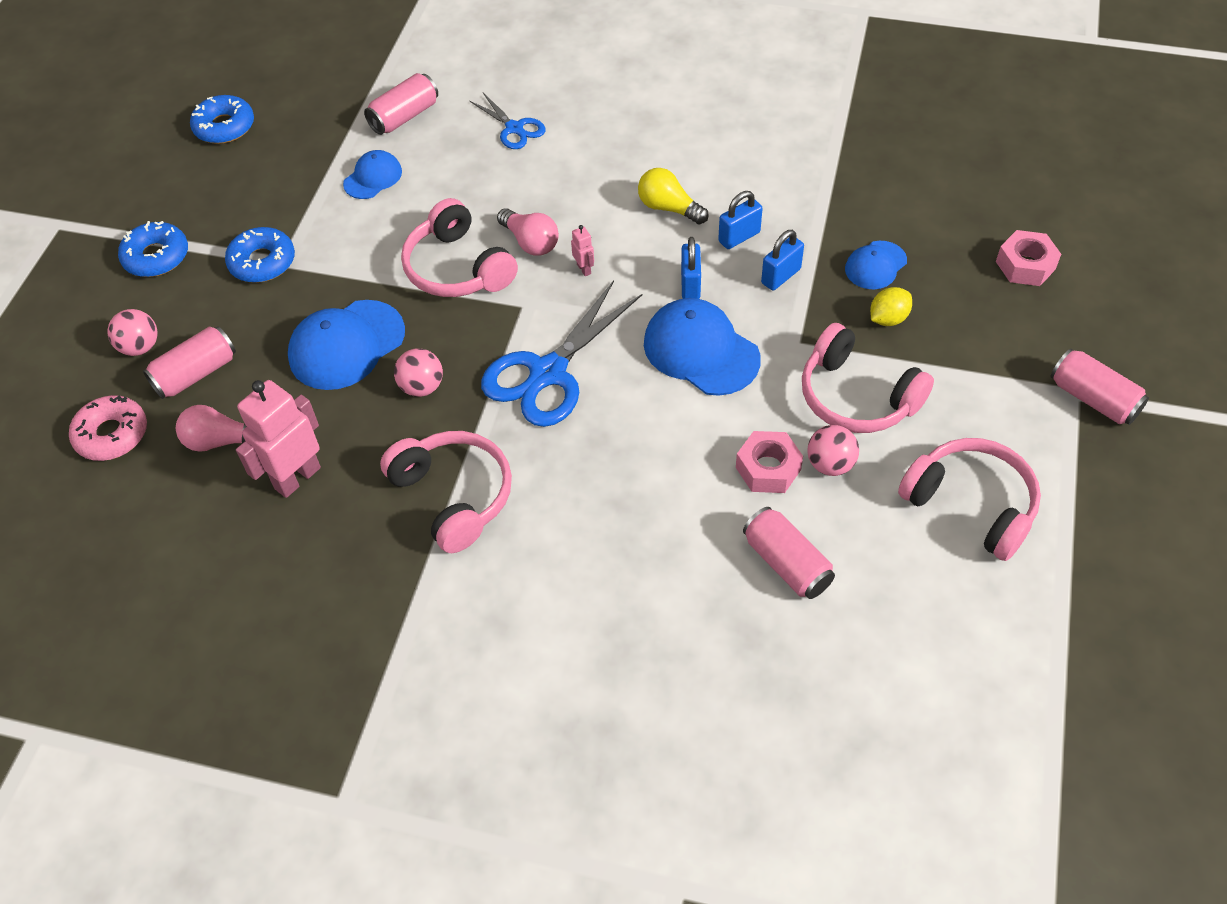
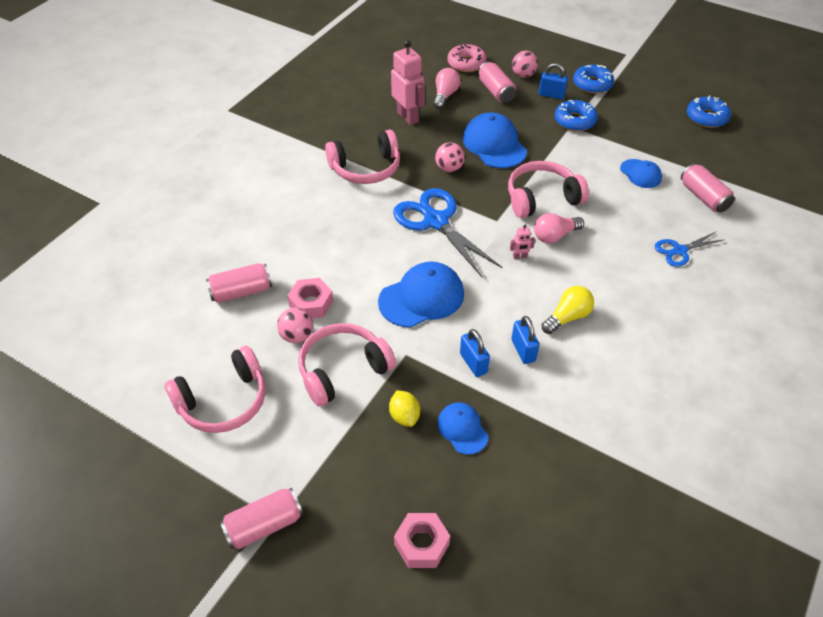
camera: 105 degrees right, 5 degrees down
blue padlock [681,237,701,299] -> blue padlock moved to [539,63,568,99]

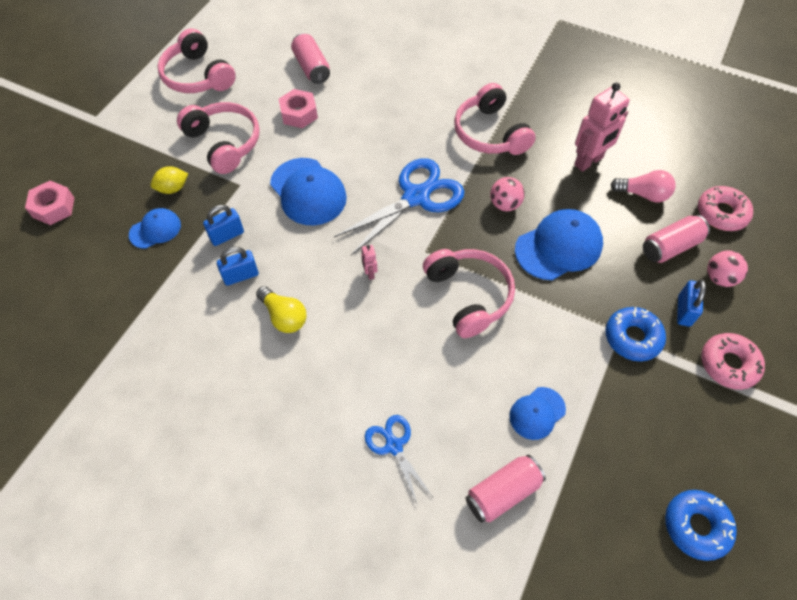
camera: 85 degrees right, 10 degrees up
pink can [220,488,303,549] -> none
pink ball [277,308,313,343] -> none
pink light bulb [534,213,584,244] -> none
blue donut [573,64,614,94] -> pink donut [701,333,765,390]

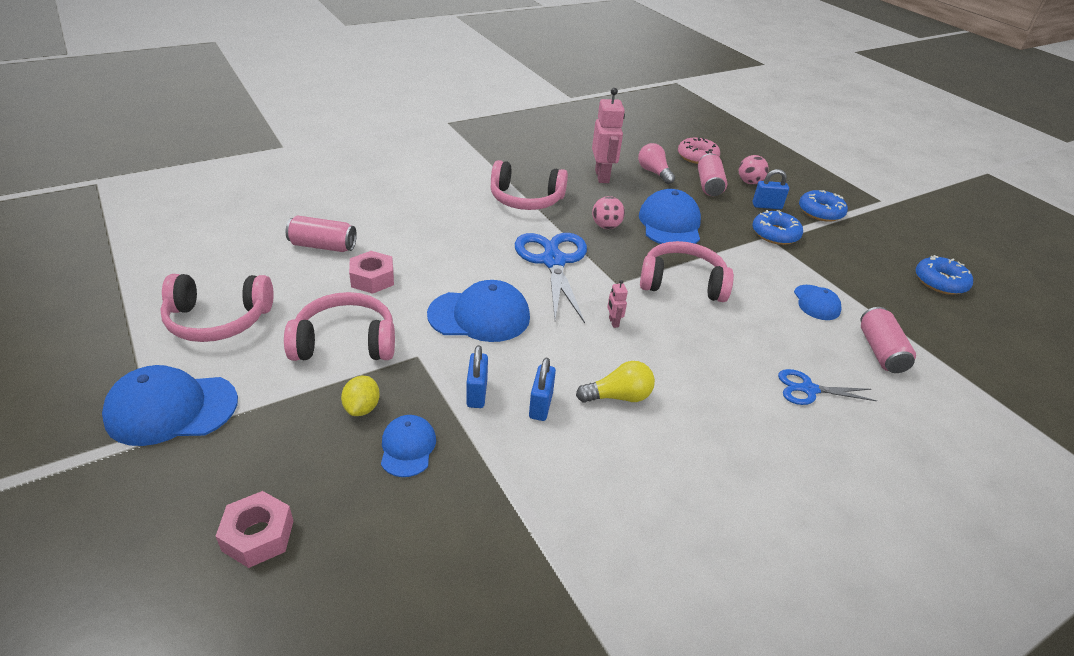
camera: 60 degrees left, 20 degrees down
pink robot [361,245,377,280] -> pink robot turned 60 degrees clockwise [607,280,628,328]
pink light bulb [610,170,676,202] -> pink light bulb turned 75 degrees counterclockwise [638,143,675,184]
blue padlock [677,279,706,327] -> blue padlock turned 45 degrees counterclockwise [752,169,789,209]
pink donut [701,333,765,390] -> blue donut [799,190,848,222]
none -> blue cap [102,365,238,446]

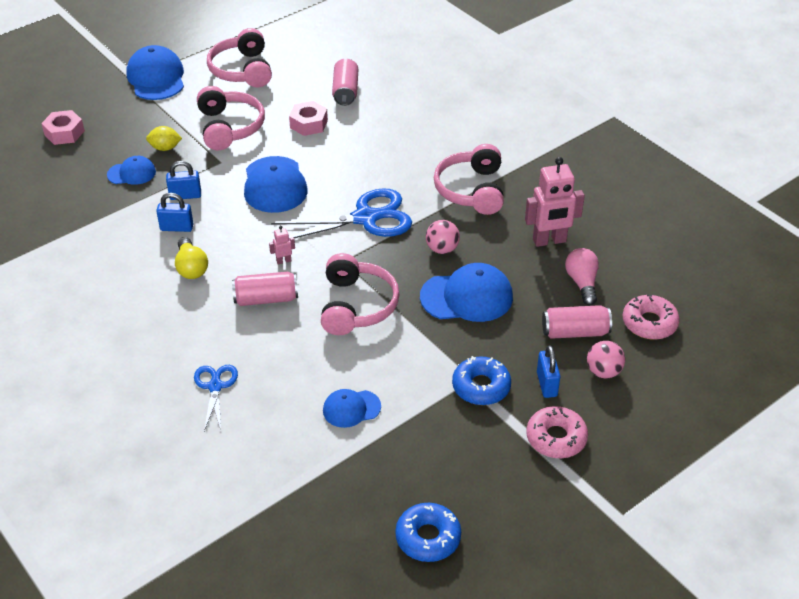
camera: 85 degrees right, 5 degrees up
pink light bulb [638,143,675,184] -> pink light bulb turned 60 degrees counterclockwise [565,248,599,305]
blue donut [799,190,848,222] -> pink donut [526,406,588,458]
pink can [860,307,916,373] -> pink can moved to [232,272,298,306]

